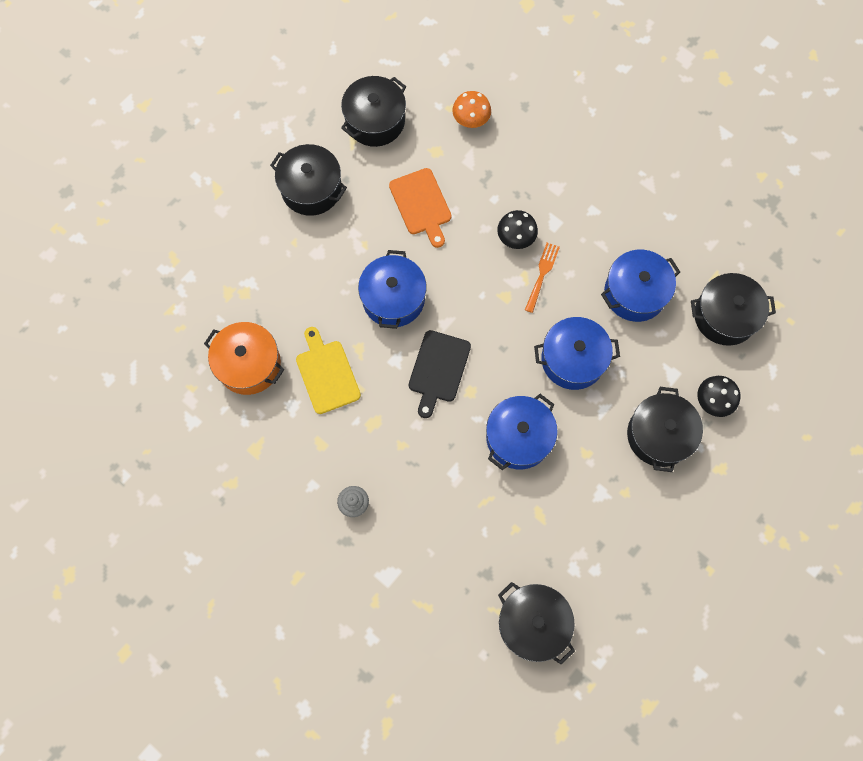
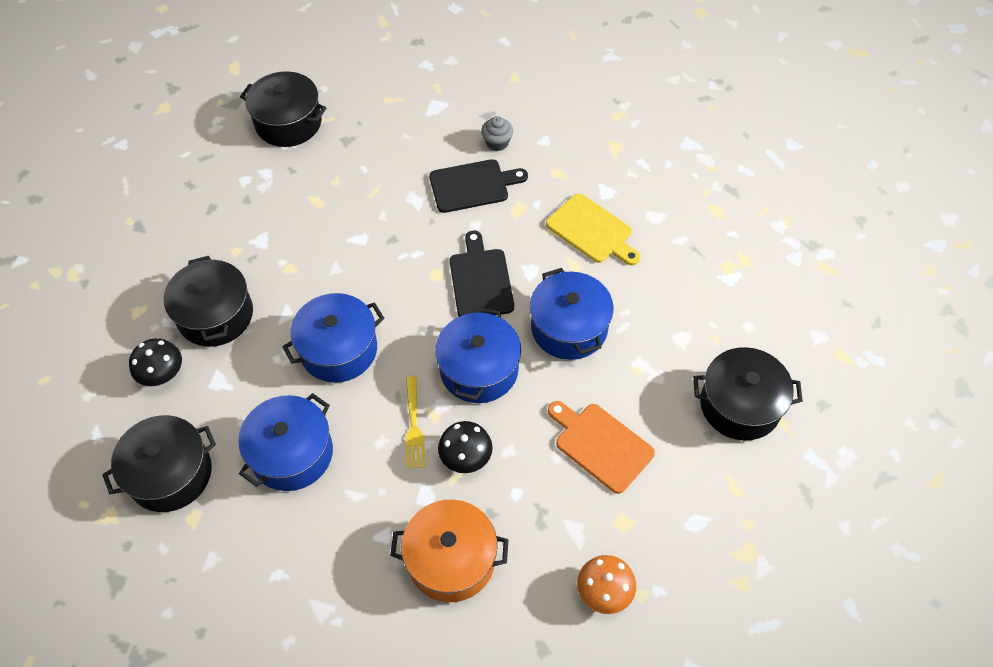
camera: 155 degrees right, 15 degrees down
orange pot [204,322,284,395] -> orange pot moved to [390,499,509,602]
black pot [341,76,406,147] -> none
blue pot [486,394,558,470] -> blue pot moved to [435,308,521,403]
orange fork [525,242,560,313] -> yellow fork [405,376,426,469]
none -> black cutting board [429,159,528,213]

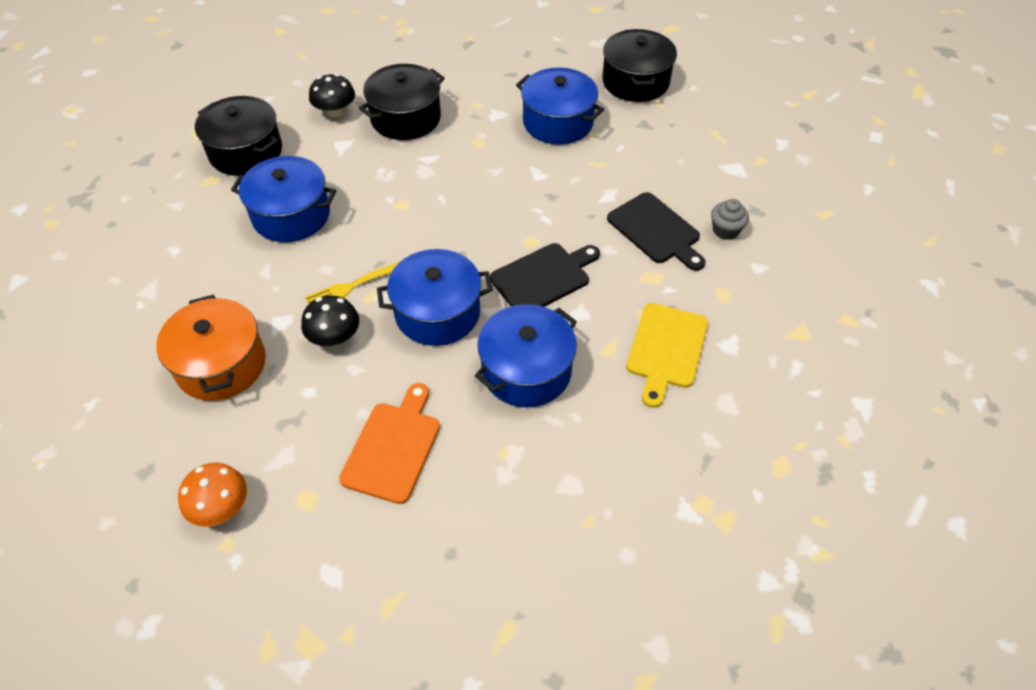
camera: 65 degrees right, 5 degrees down
blue pot [282,293,384,383] -> blue pot moved to [516,68,604,144]
black pot [693,347,803,440] -> none

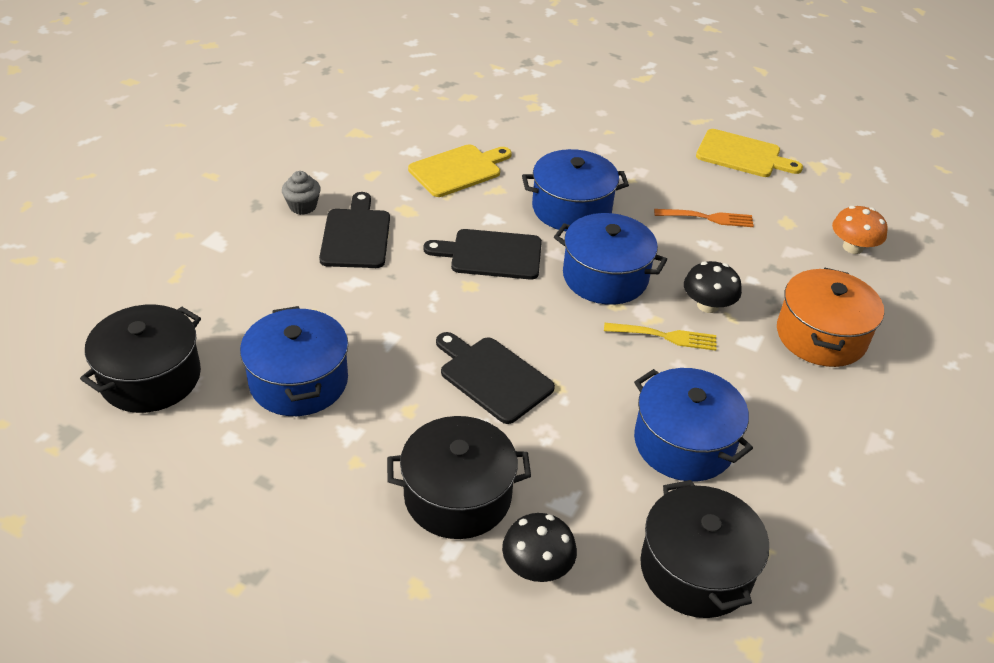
camera: 145 degrees left, 10 degrees down
orange cutting board [339,383,440,504] -> orange fork [654,209,754,227]
none -> black cutting board [436,332,555,424]
none -> yellow cutting board [696,129,803,177]

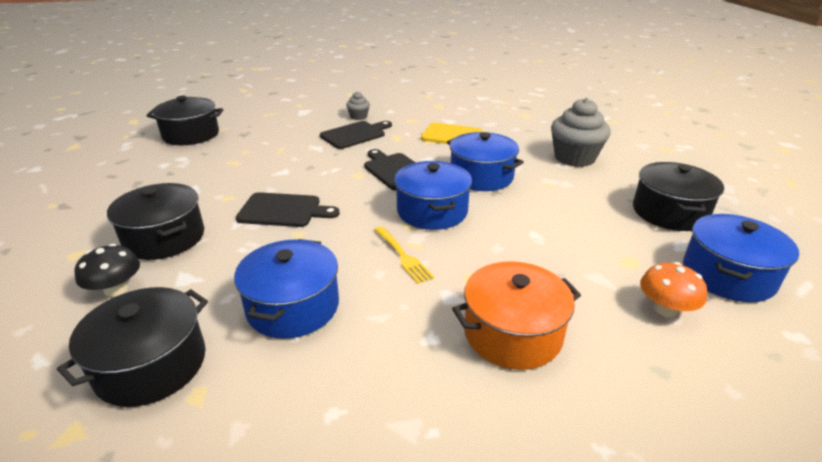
camera: 55 degrees right, 10 degrees down
blue pot [240,306,348,416] -> blue pot moved to [683,214,799,302]
black cutting board [436,332,555,424] -> black cutting board turned 90 degrees clockwise [235,192,340,227]
orange fork [654,209,754,227] -> none
black mushroom [684,261,742,313] -> none
yellow cutting board [696,129,803,177] -> black pot [633,162,724,231]
none -> grey cupcake [551,98,611,167]

